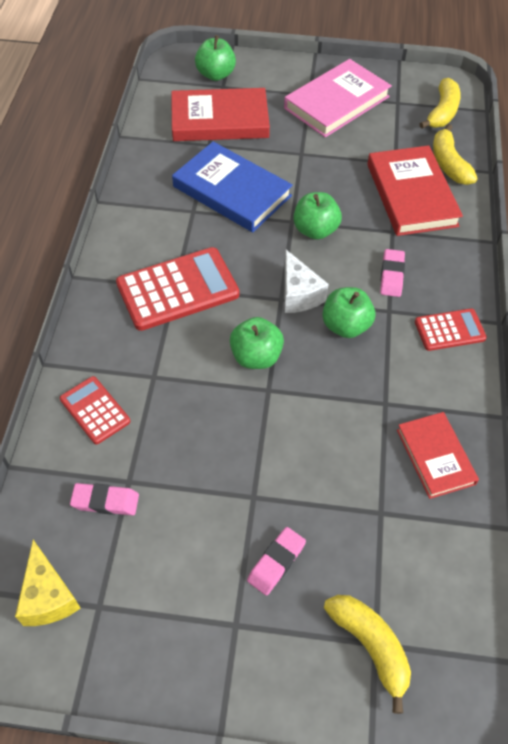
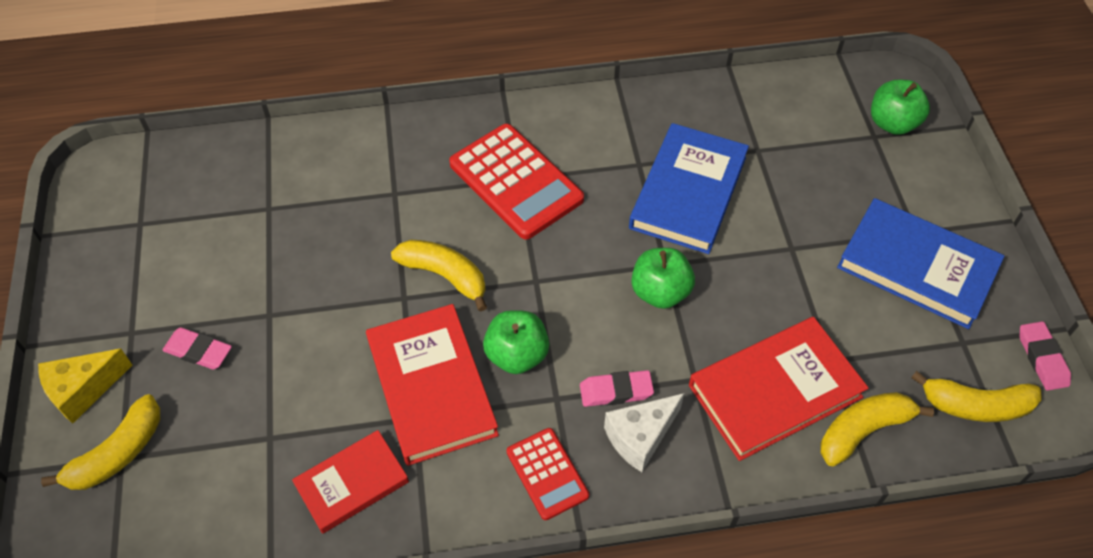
camera: 75 degrees right, 0 degrees up
yellow cheese [15,540,81,626] -> yellow cheese moved to [38,349,132,424]
red calculator [60,376,130,444] -> none
pink eraser [70,483,139,515] -> pink eraser moved to [1020,321,1071,391]
red book [171,88,270,141] -> red book moved to [366,304,499,466]
green apple [230,317,284,369] -> yellow banana [391,240,487,312]
pink book [284,59,392,138] -> blue book [837,198,1005,329]
white cheese [285,250,329,313] -> white cheese moved to [604,393,684,472]

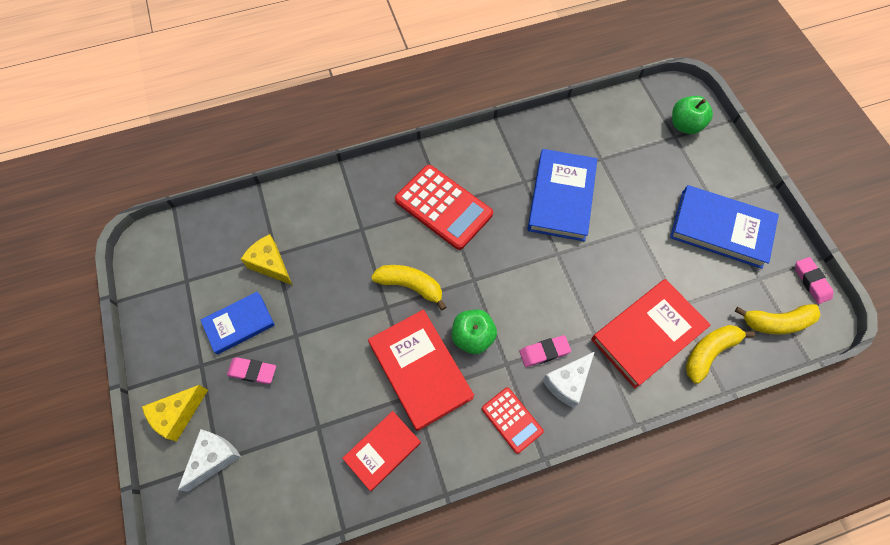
camera: 10 degrees left, 10 degrees up
yellow banana [41,394,160,490] -> white cheese [178,429,241,491]
green apple [631,248,695,309] -> none
none -> blue book [201,291,275,355]
none -> yellow cheese [241,234,292,285]

